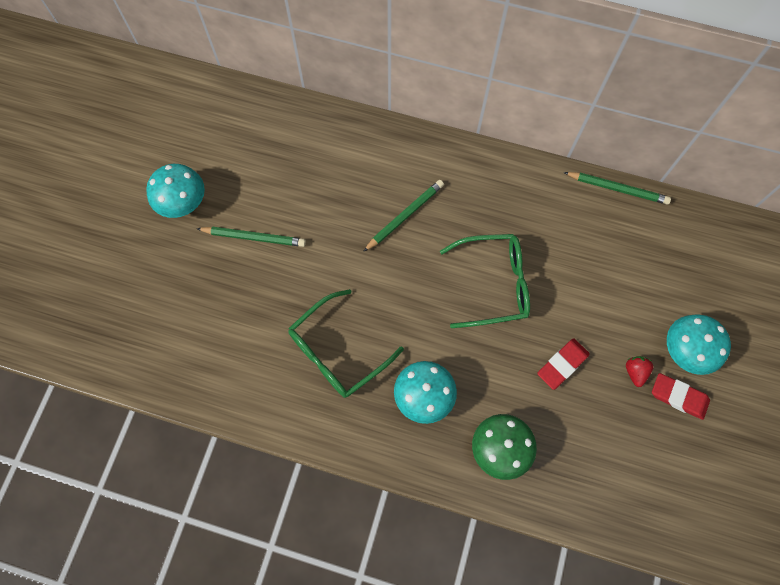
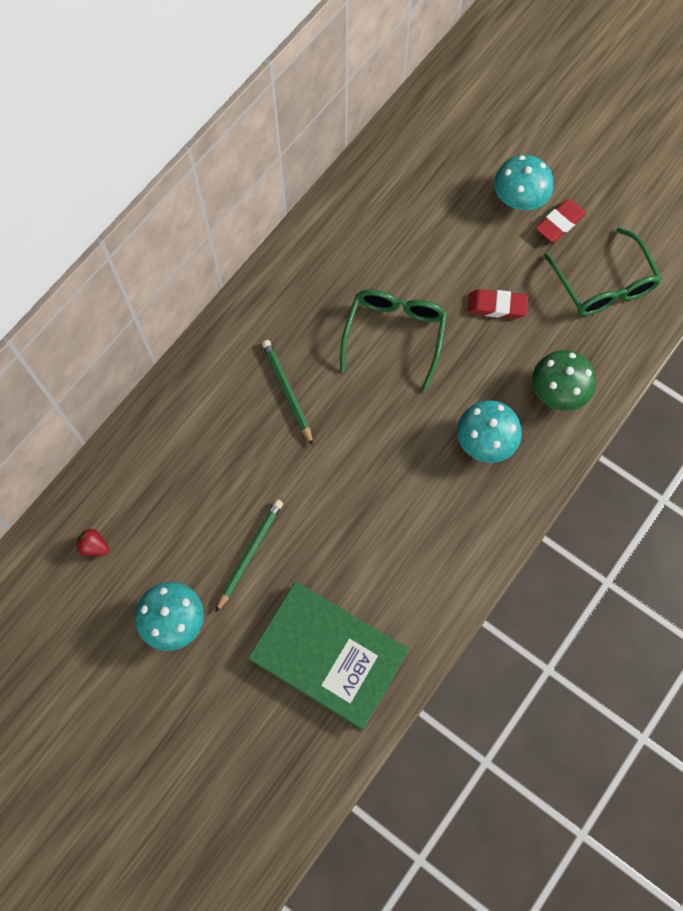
camera: 70 degrees left, 0 degrees up
green glasses [288,289,404,398] -> green glasses moved to [544,227,662,316]
red eraser [537,338,590,390] -> red eraser turned 60 degrees counterclockwise [468,289,528,318]
green pencil [563,172,671,205] -> none
red strawberry [626,356,653,387] -> red strawberry moved to [76,529,109,556]
none -> green book [248,582,409,730]

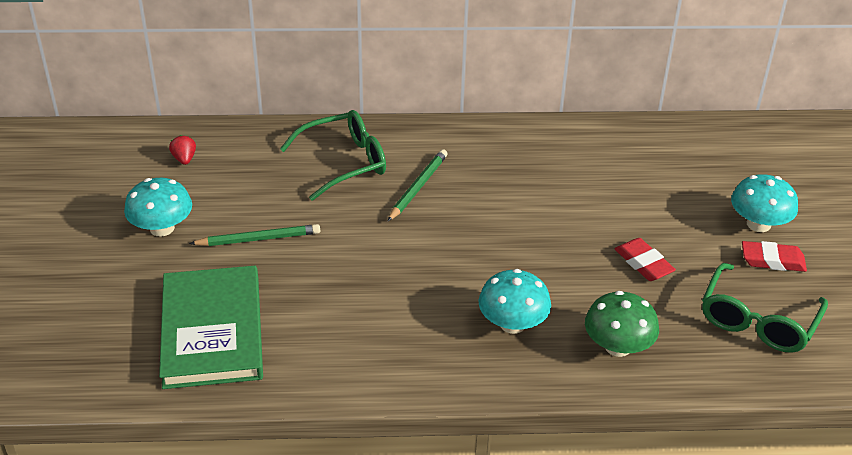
camera: 50 degrees right, 30 degrees down
green glasses [340,289,447,391] -> green glasses moved to [280,110,386,201]

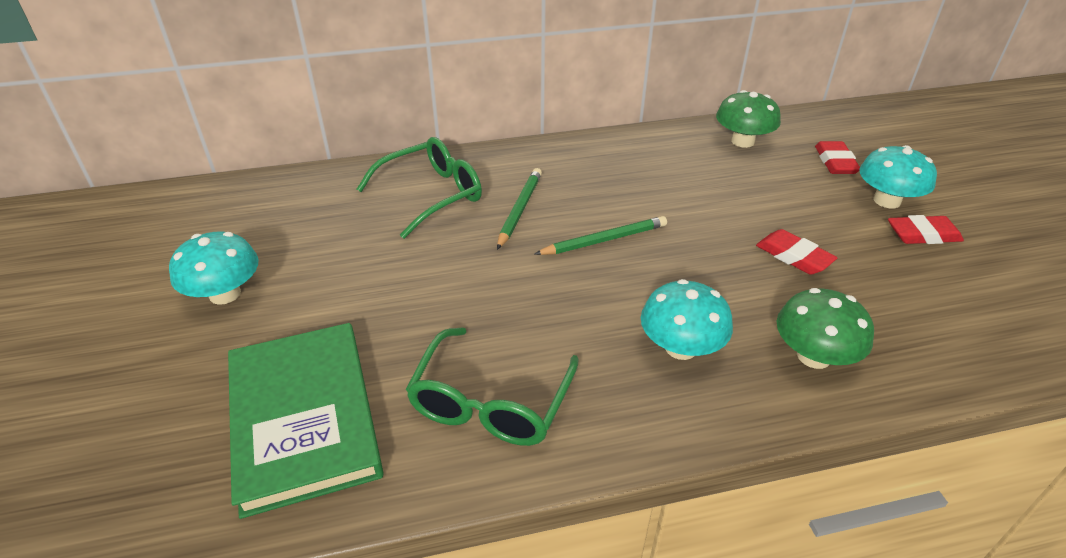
camera: 10 degrees left, 0 degrees up
red strawberry [169,135,196,165] -> none
green pencil [189,224,320,246] -> green pencil moved to [535,216,667,255]
green glasses [702,263,828,353] -> green glasses moved to [406,327,579,446]
none -> green mushroom [716,90,781,148]
none -> red eraser [815,141,860,174]

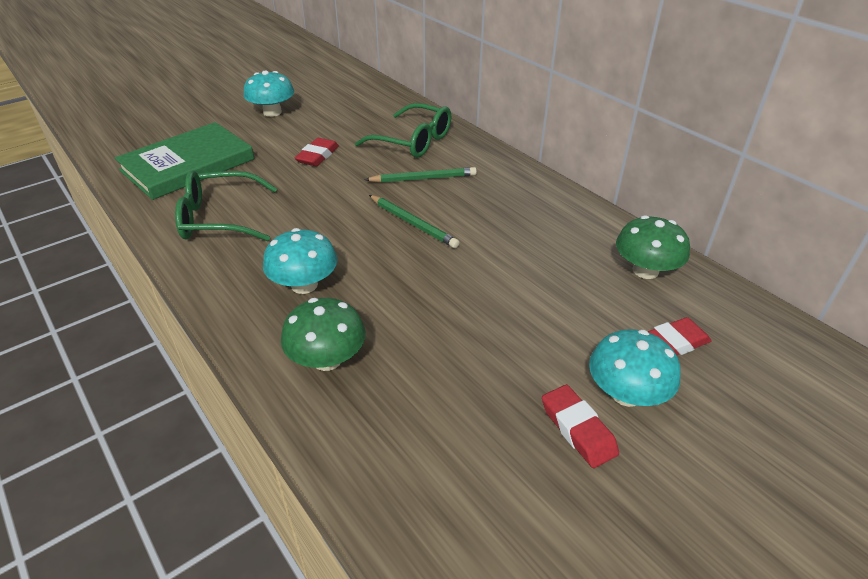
camera: 65 degrees right, 0 degrees up
red eraser [756,229,837,275] -> red eraser moved to [295,138,339,166]

